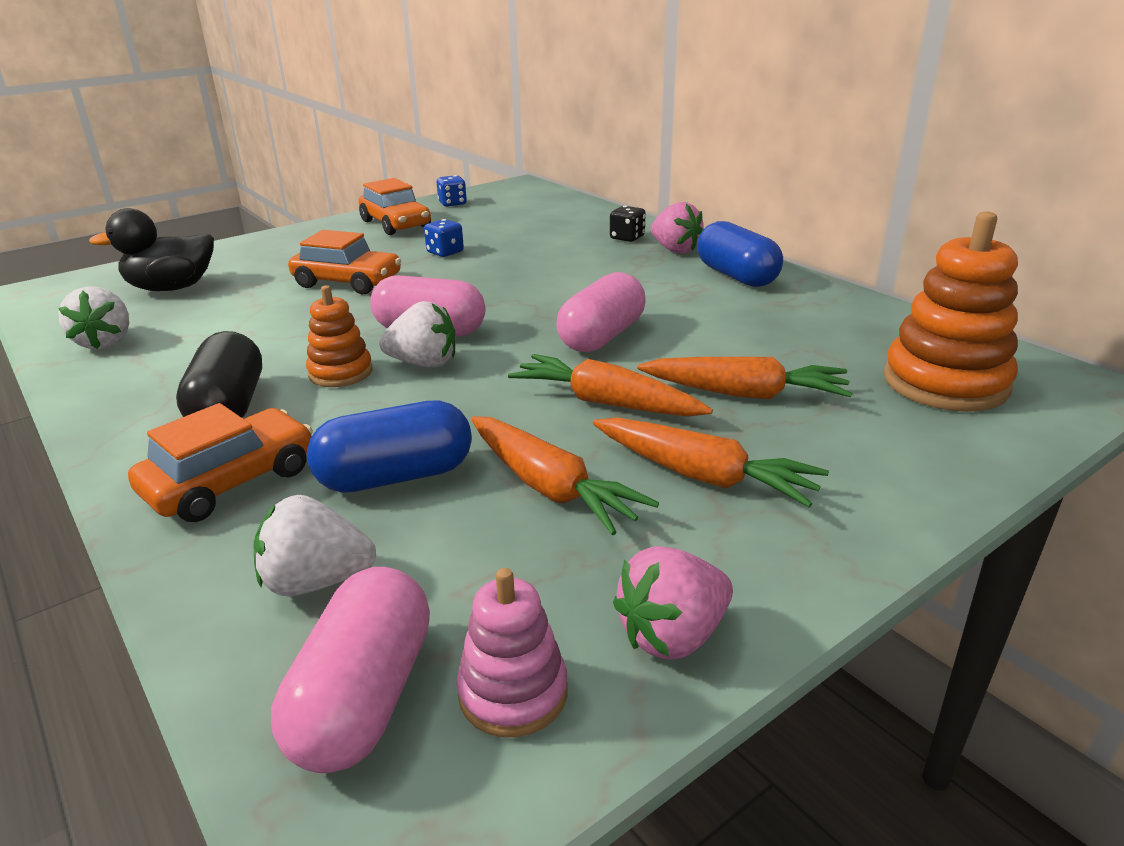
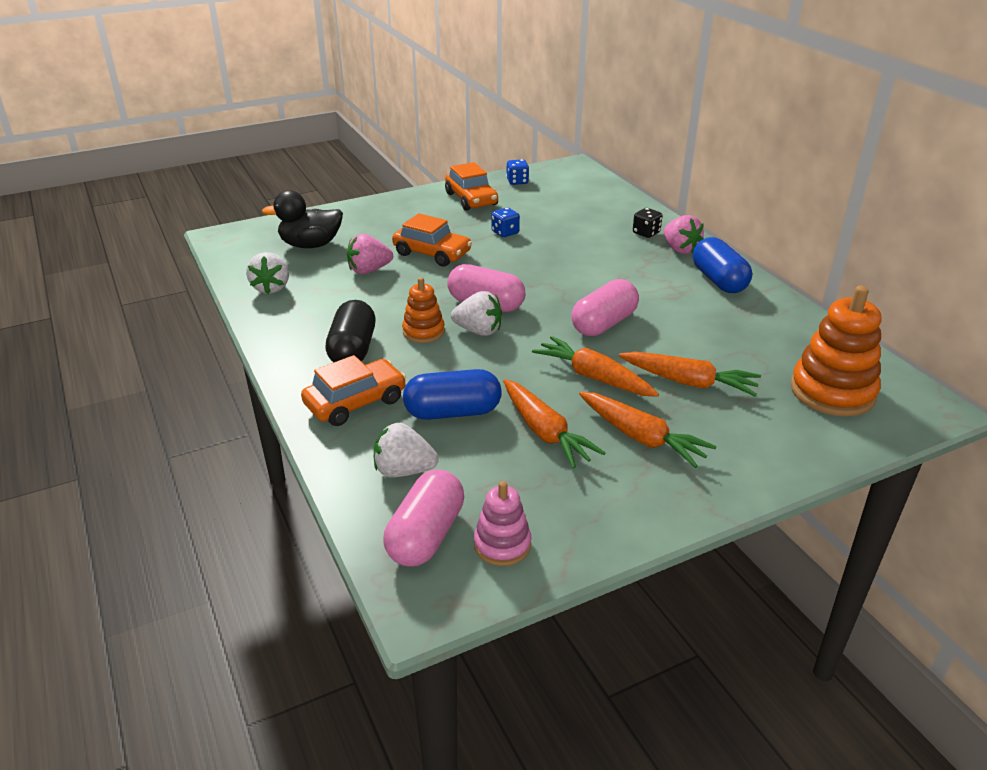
camera: 10 degrees right, 5 degrees up
pink strawberry [613,546,733,660] -> pink strawberry moved to [347,234,393,274]

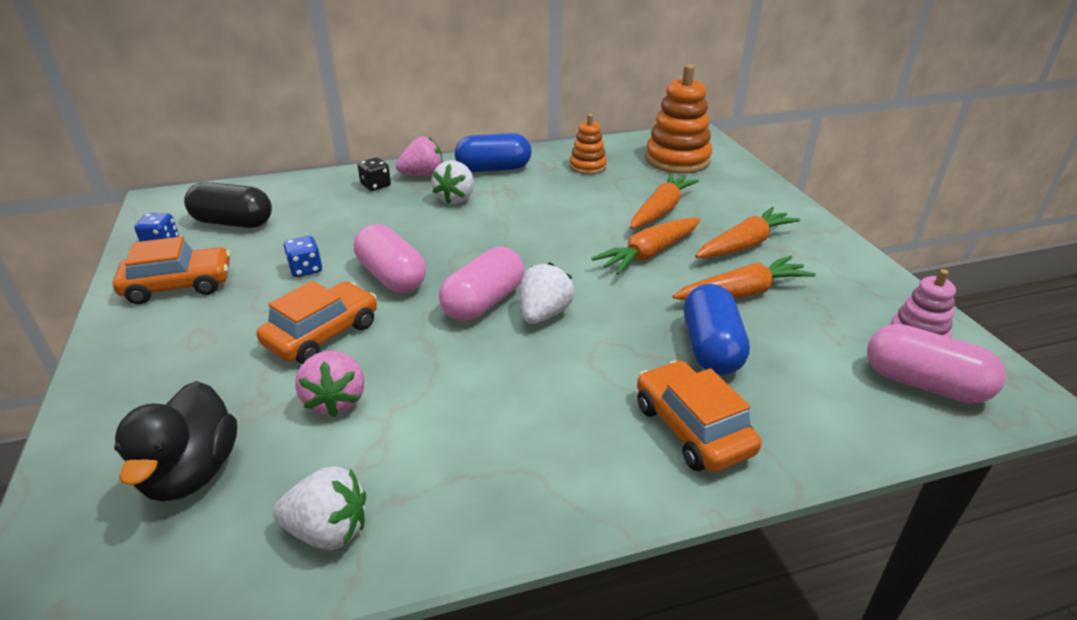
camera: 80 degrees left, 0 degrees up
black capsule [325,300,375,363] -> black capsule moved to [184,182,272,228]
white strawberry [374,423,439,478] -> white strawberry moved to [431,160,474,204]
orange stacking toy [402,277,445,343] -> orange stacking toy moved to [569,114,607,174]
pink capsule [571,279,639,336] -> pink capsule moved to [354,224,426,293]

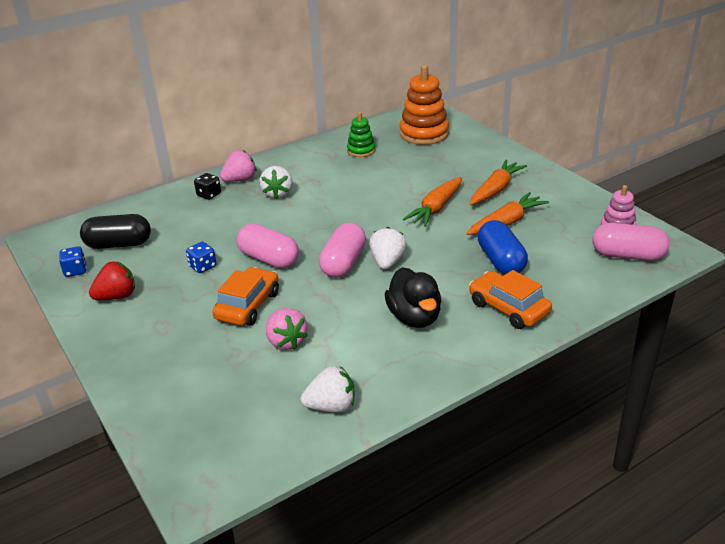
camera: 15 degrees left, 0 degrees up
orange car [113,237,231,304] -> red strawberry [89,262,135,300]
black duck [114,381,237,501] -> black duck moved to [385,268,441,328]
blue capsule [455,133,531,172] -> none
orange stacking toy [569,114,607,174] -> green stacking toy [347,112,376,157]
orange carrot [630,173,699,229] -> none

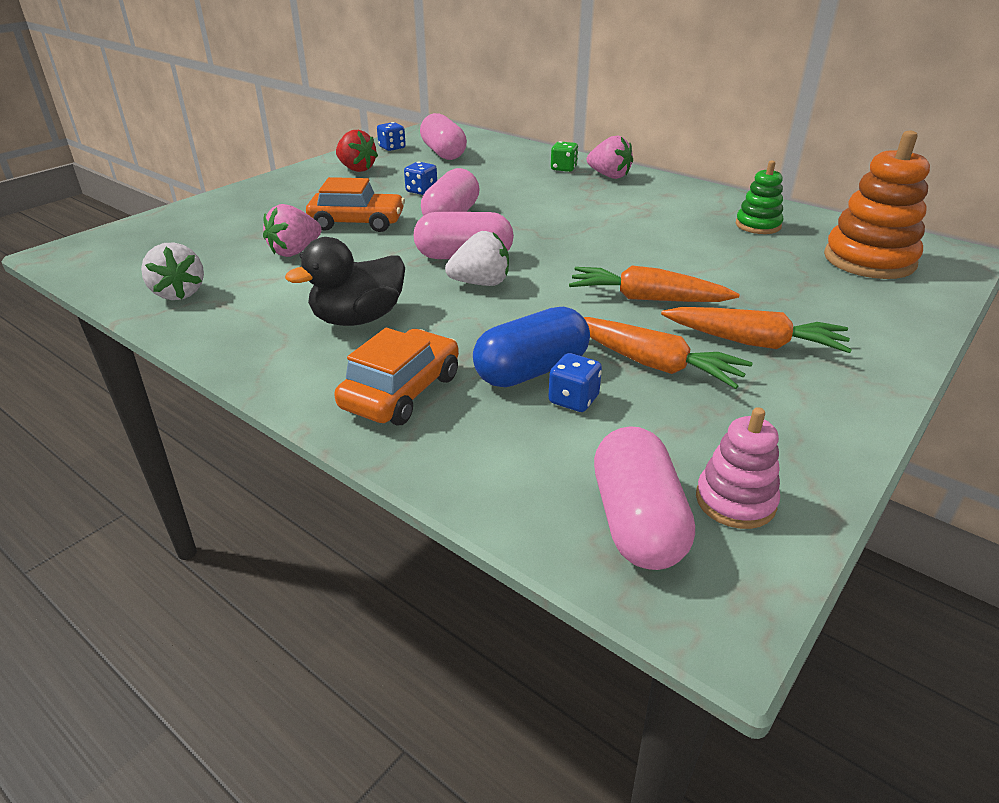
camera: 70 degrees right, 0 degrees up
black capsule [80,214,151,249] -> pink capsule [420,113,467,160]
black dice [194,173,221,200] -> green dice [551,141,579,172]
white strawberry [259,166,293,199] -> none
none -> blue dice [548,353,602,412]

